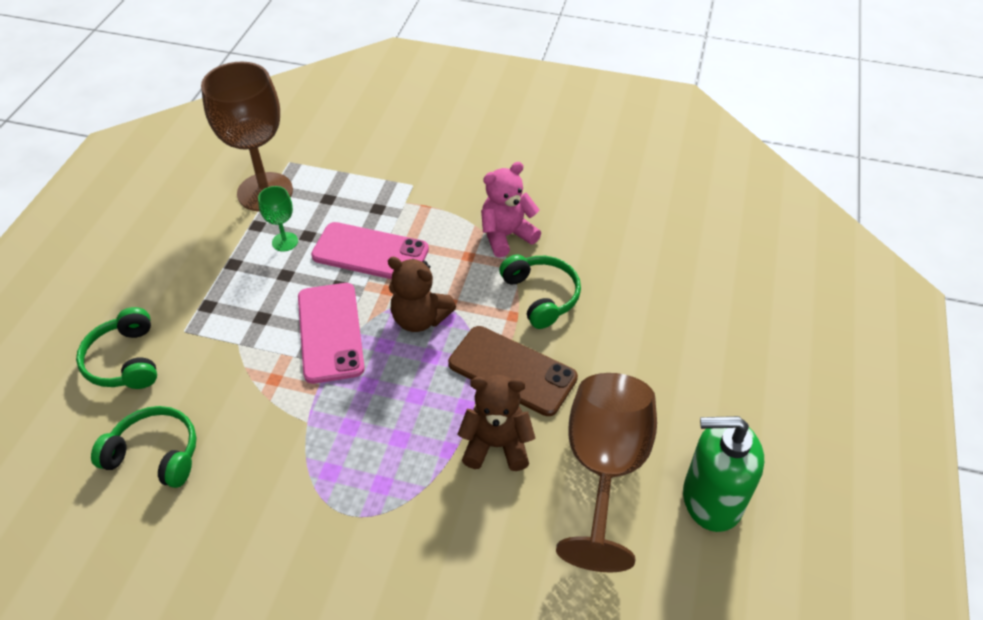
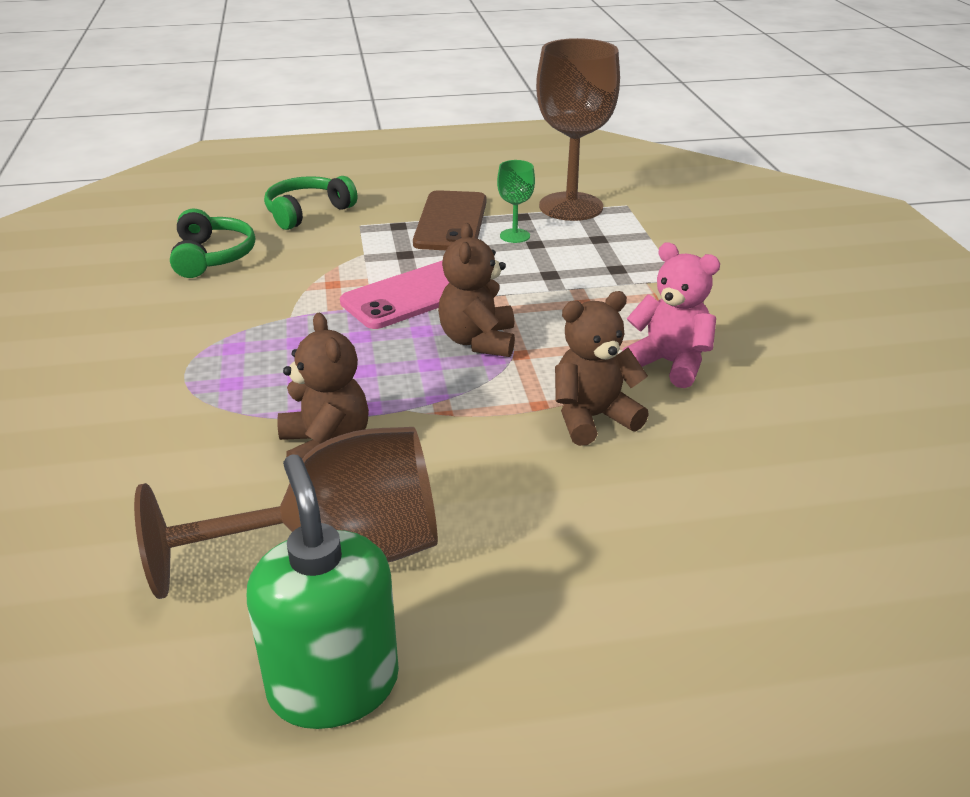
camera: 65 degrees right, 15 degrees down
pink phone [311,222,429,279] -> none
brown phone [448,326,578,416] -> brown phone moved to [413,190,487,250]
green headphones [499,255,581,329] -> brown teddy bear [555,291,649,446]

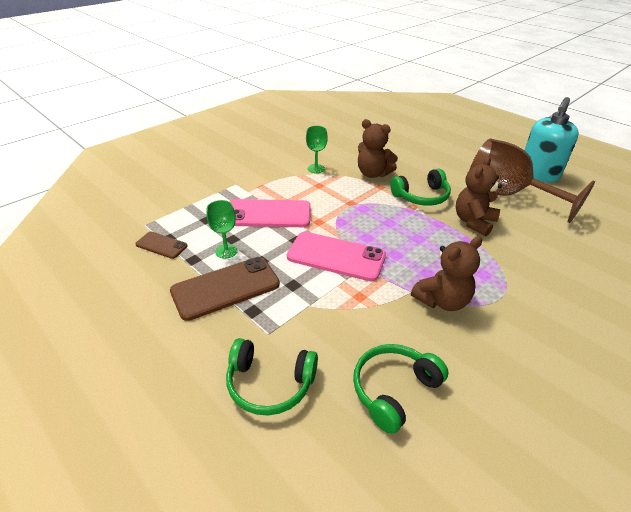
camera: 125 degrees left, 5 degrees up
green soap dispenser [247,454,399,729] -> turquoise soap dispenser [524,97,579,183]
brown teddy bear [438,223,515,357] -> brown teddy bear moved to [411,236,482,311]
brown goblet [536,38,620,221] -> brown phone [135,232,188,259]
pink teddy bear [622,242,720,388] -> green goblet [306,126,328,173]
none -> pink phone [230,199,311,227]
none -> green headphones [390,169,451,206]

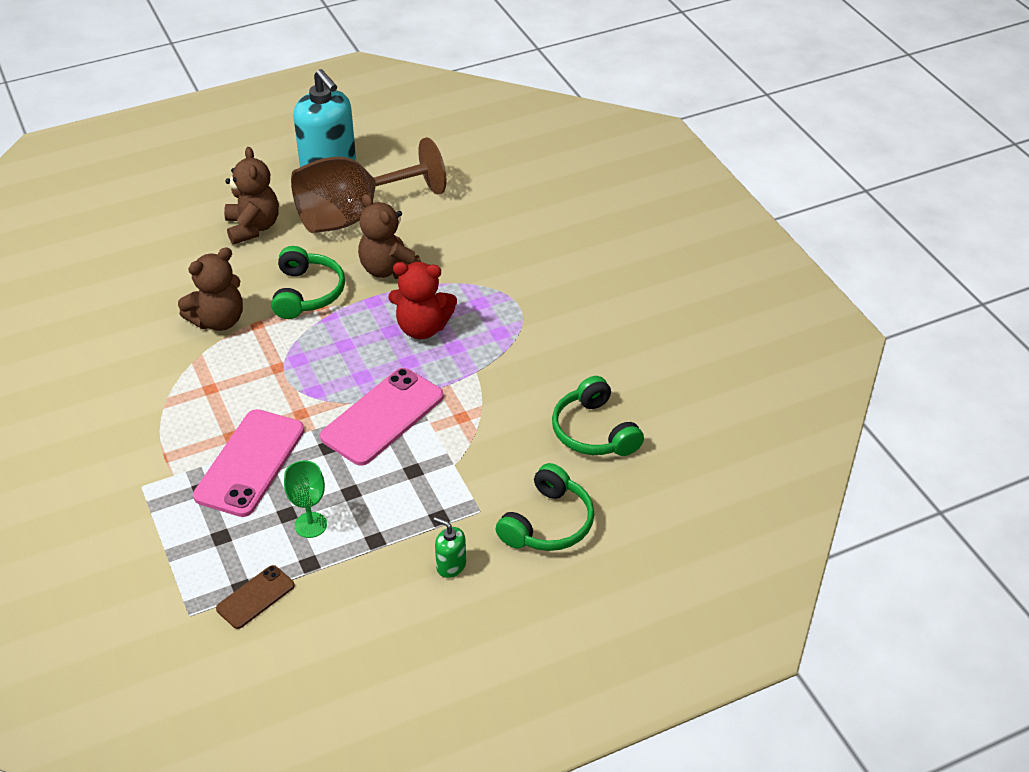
camera: 70 degrees left, 5 degrees up
brown phone [170,257,280,321] -> none
green goblet [306,126,328,173] -> none
brown teddy bear [411,236,482,311] -> brown teddy bear moved to [224,147,279,245]
none -> red teddy bear [388,262,457,339]
none -> green soap dispenser [433,517,466,578]

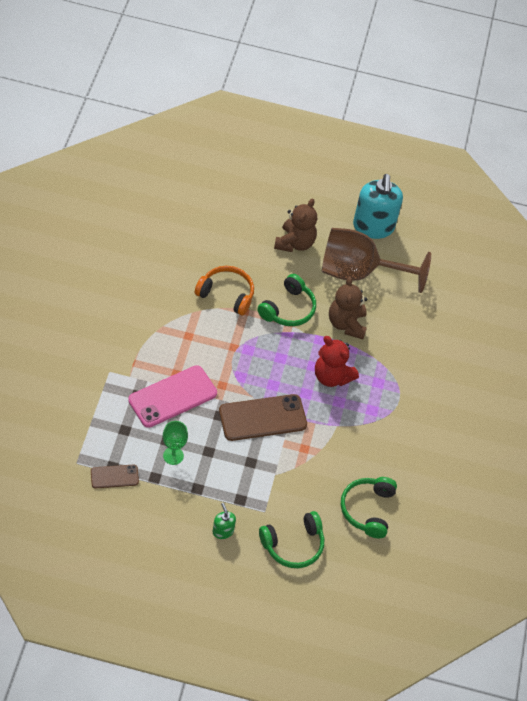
camera: 30 degrees right, 10 degrees up
brown teddy bear [178,247,243,331] -> orange headphones [195,266,254,316]
pink phone [320,368,444,466] -> brown phone [219,394,307,441]

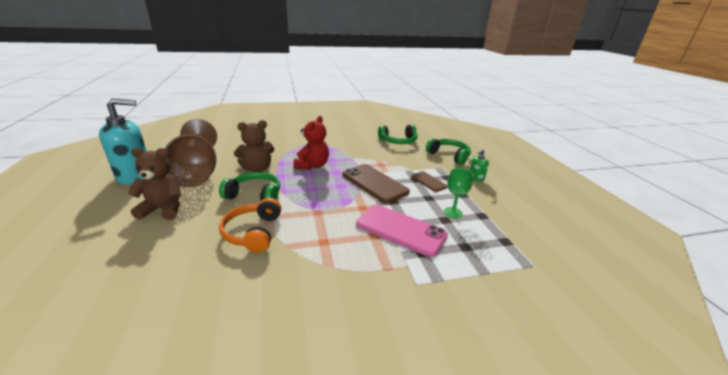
camera: 110 degrees left, 25 degrees down
brown phone [91,464,139,488] -> brown phone moved to [411,171,448,192]

